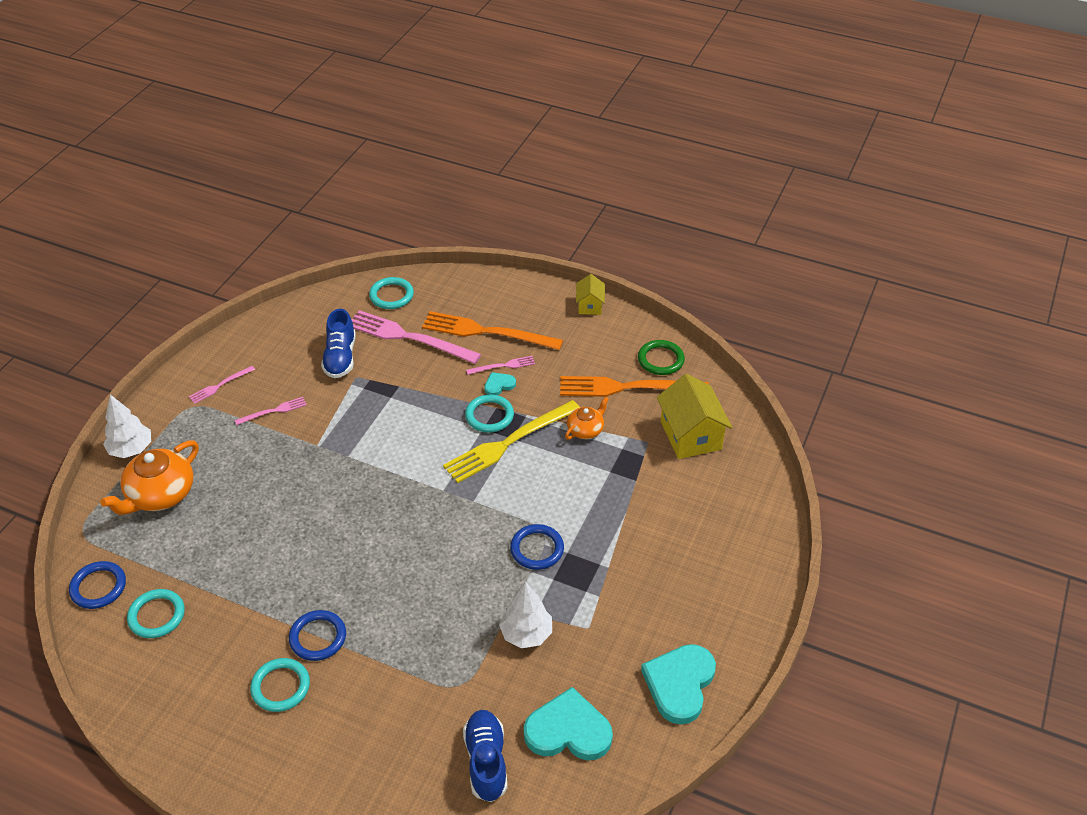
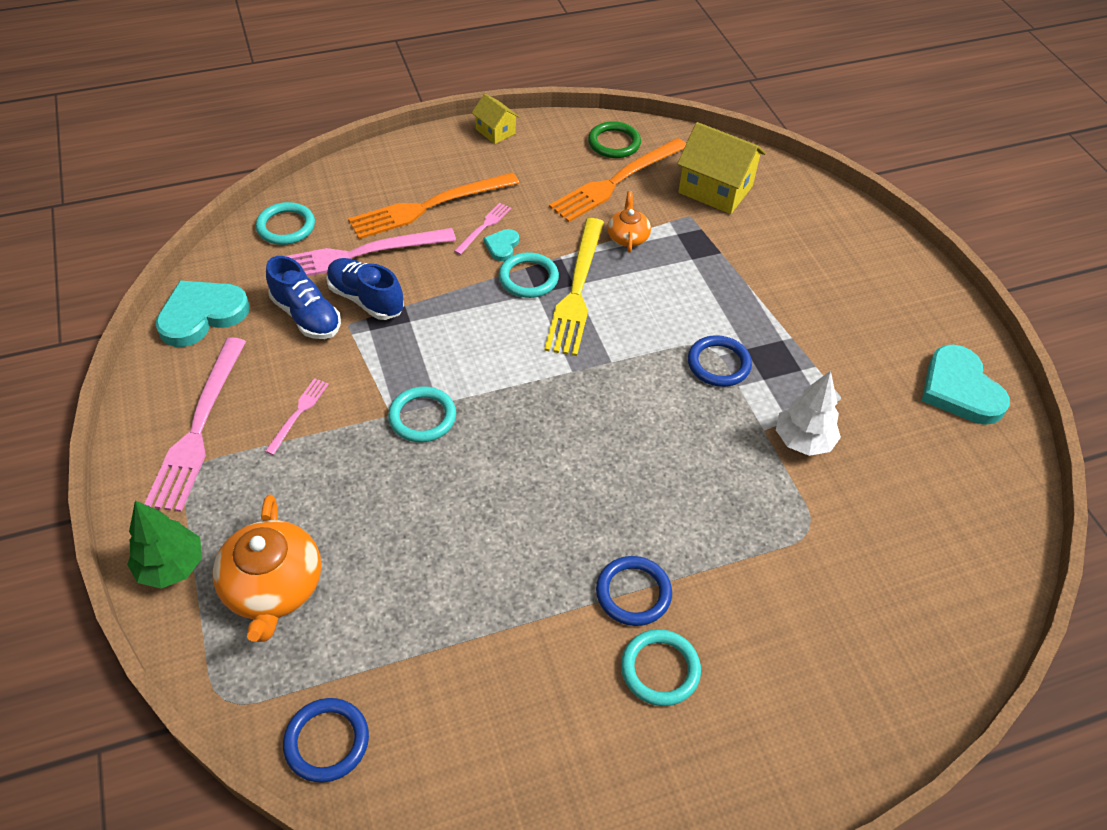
camera: 45 degrees left, 5 degrees up
white tree [103,394,151,458] -> green tree [127,500,202,589]
turquoise ring [127,589,185,638] -> turquoise ring moved to [388,386,456,442]
pink fork [189,366,255,404] -> pink fork [144,337,246,512], size x2.11
blue shoe [463,710,507,802] -> blue shoe moved to [326,258,404,320]
turquoise heart [524,687,613,760] -> turquoise heart moved to [155,280,250,347]

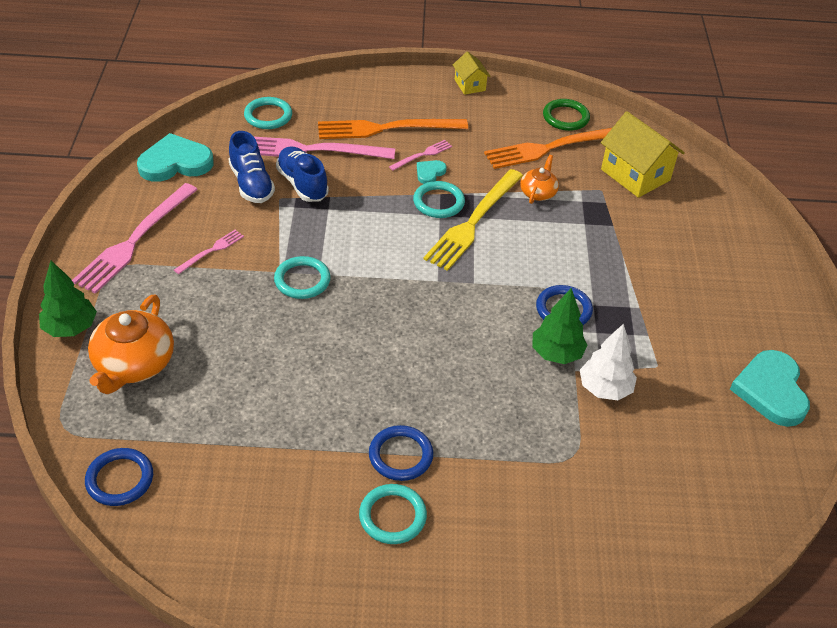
camera: 20 degrees right, 5 degrees down
none -> green tree [533,288,588,364]

